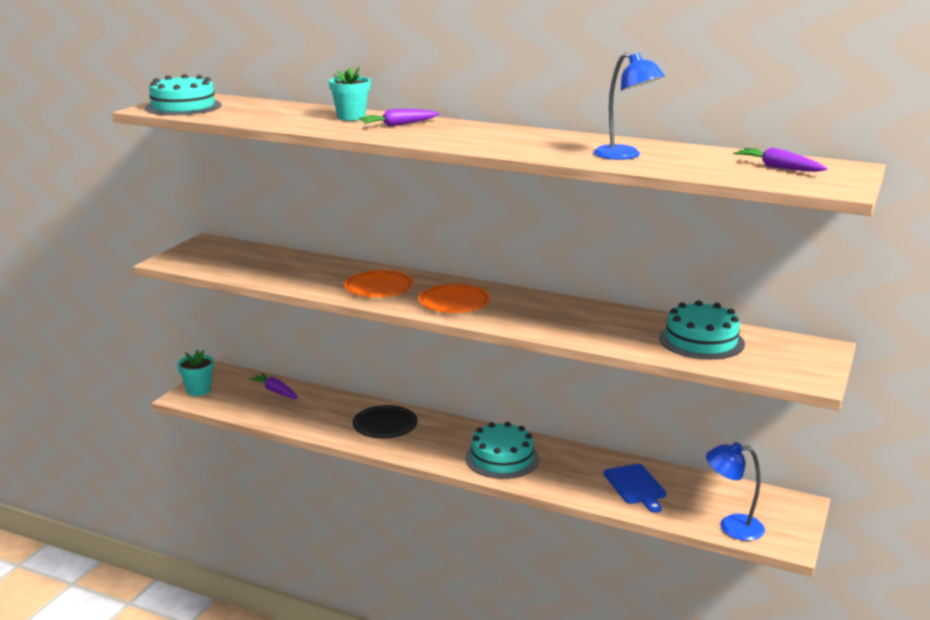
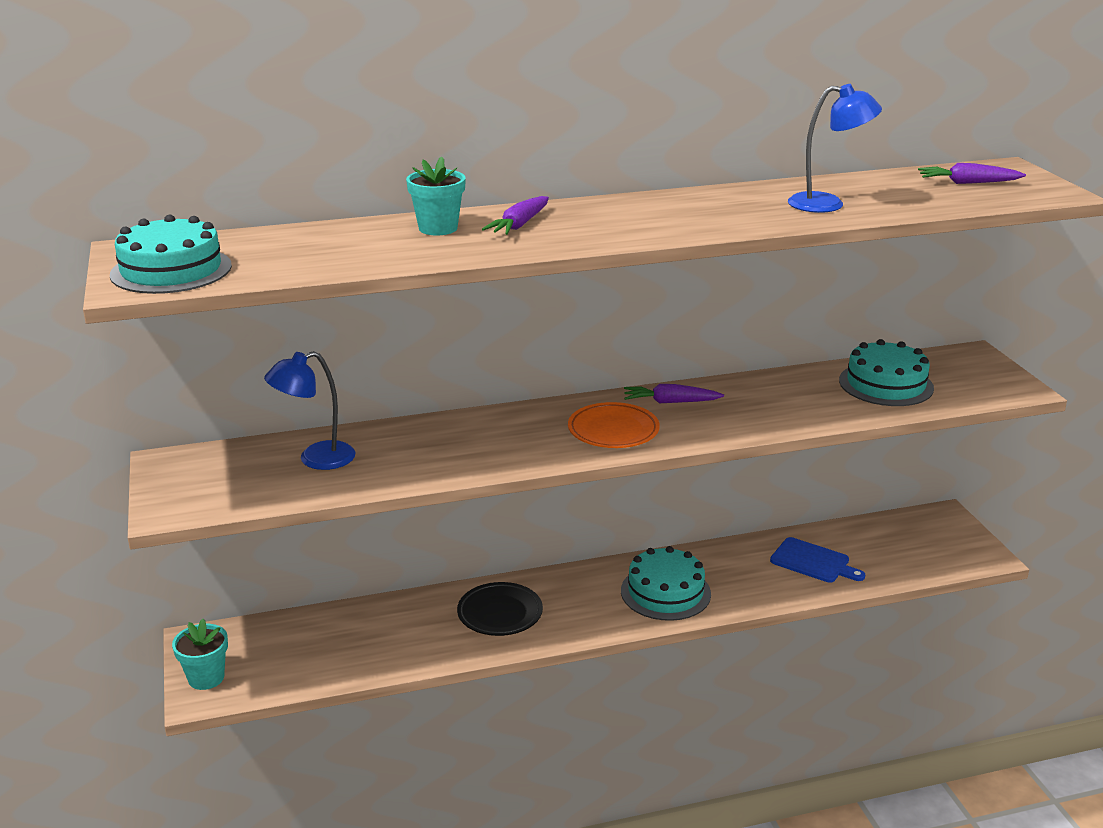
camera: 40 degrees left, 5 degrees up
purple carrot [248,373,298,399] -> purple carrot moved to [624,384,724,403]
orange plate [344,270,414,297] -> none
blue lamp [706,442,765,541] -> blue lamp moved to [264,351,356,470]

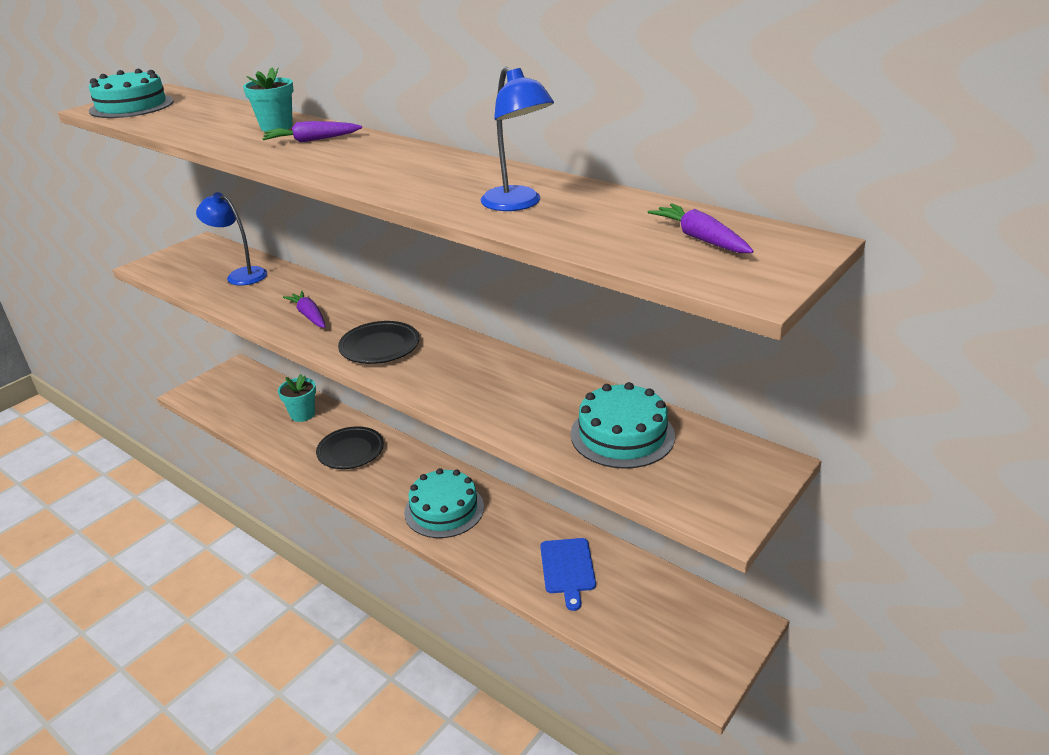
camera: 55 degrees right, 5 degrees up
turquoise flower pot [172,619,228,690] -> turquoise flower pot moved to [278,374,316,422]
orange plate [568,402,660,448] -> black plate [338,321,419,364]
purple carrot [624,384,724,403] -> purple carrot moved to [283,291,326,328]

